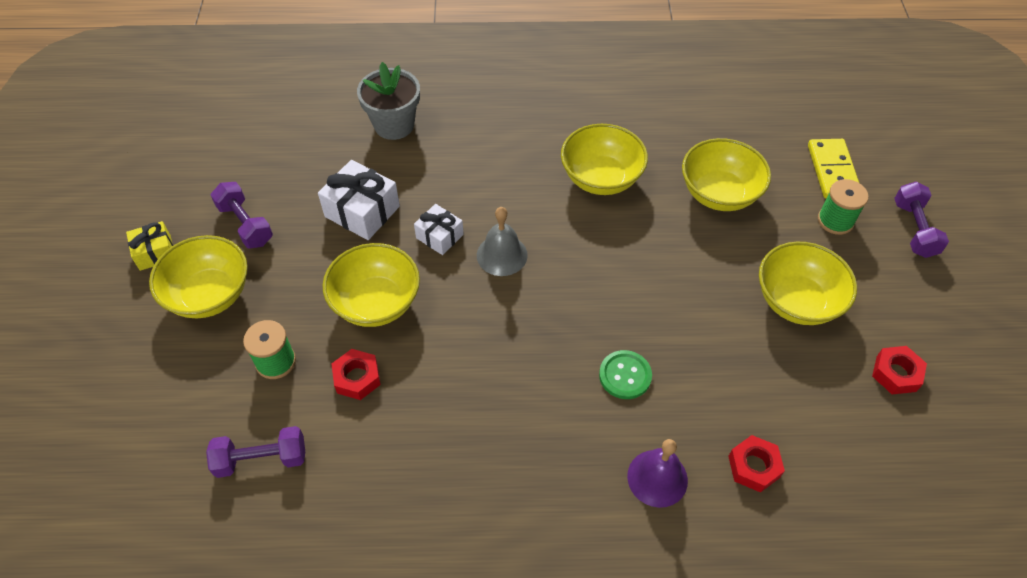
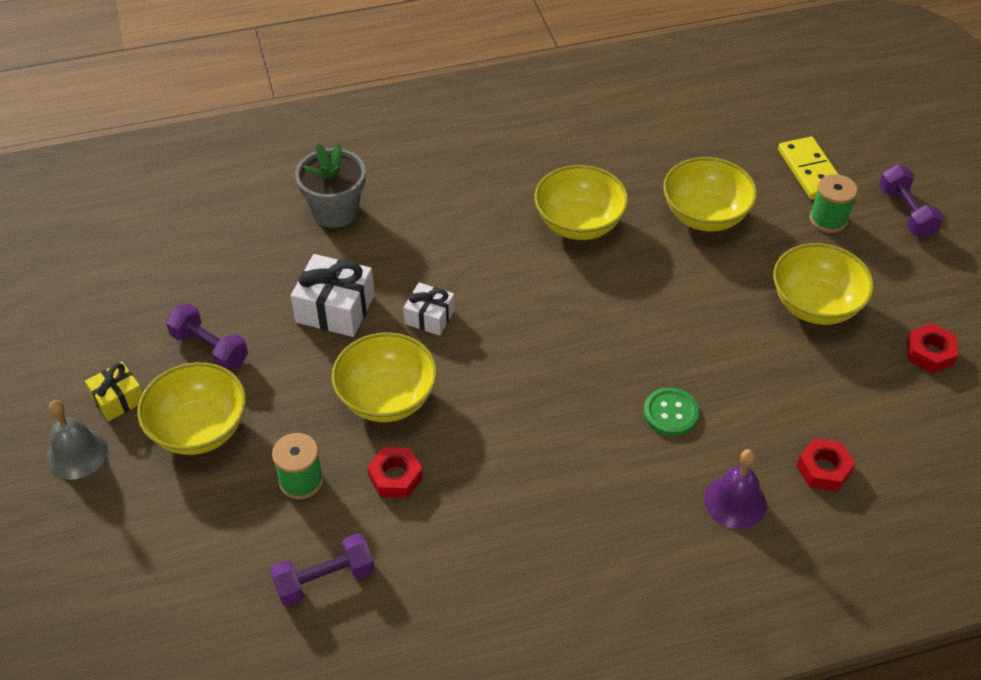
camera: 15 degrees left, 5 degrees down
grey bell [477,207,528,276] -> grey bell moved to [46,400,108,479]

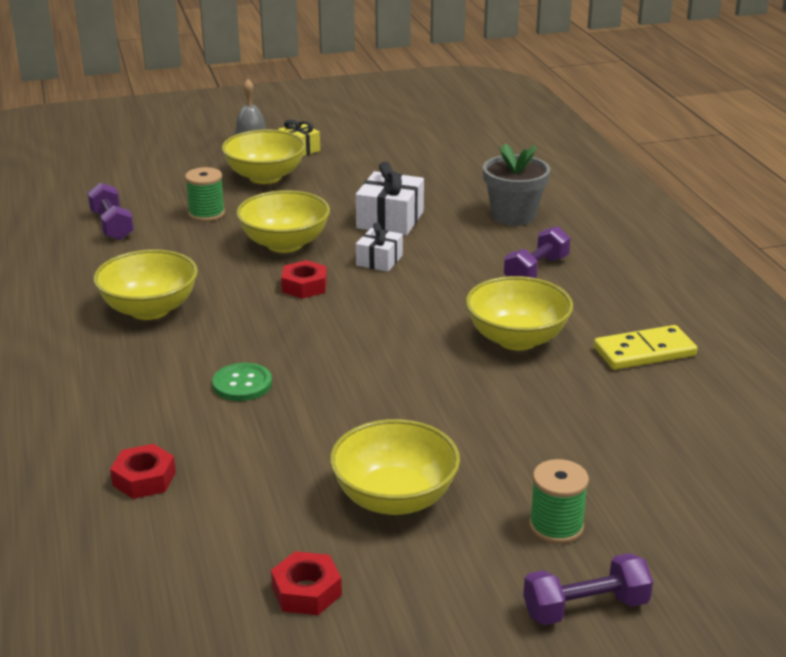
camera: 90 degrees right, 20 degrees down
purple dumbbell [166,303,248,371] -> purple dumbbell moved to [504,226,570,278]
red nut [367,447,423,498] -> red nut moved to [281,260,327,299]
yellow bowl [663,157,757,231] -> yellow bowl moved to [93,249,198,320]
purple bell [704,449,767,529] -> none
yellow domino [778,136,838,200] -> yellow domino moved to [594,325,698,370]

